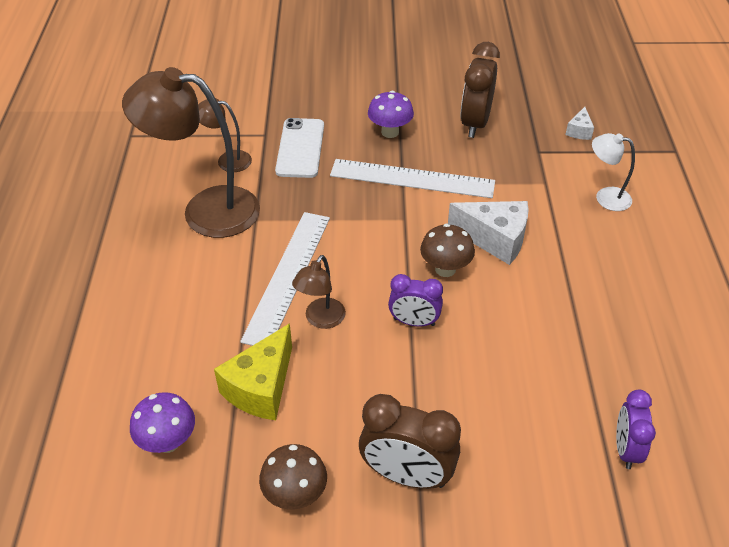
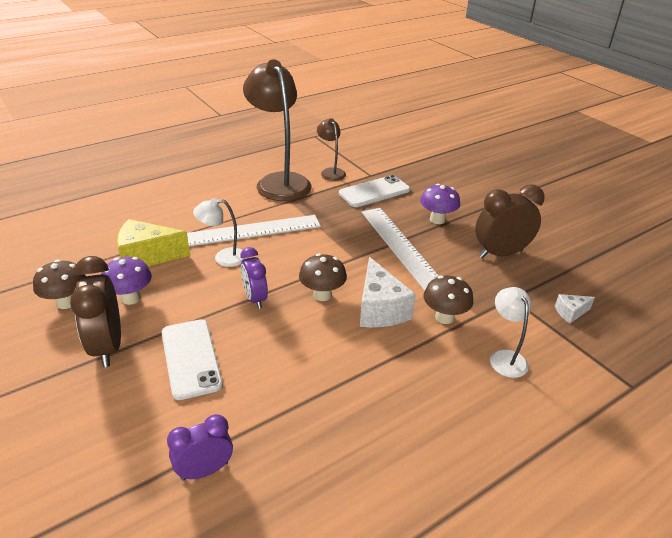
camera: 55 degrees right, 10 degrees down
purple mushroom [130,392,195,453] -> purple mushroom moved to [101,257,152,305]
brown lamp [292,255,346,329] -> white lamp [193,198,246,267]
none -> white phone [162,319,223,400]
none -> brown mushroom [424,275,473,324]

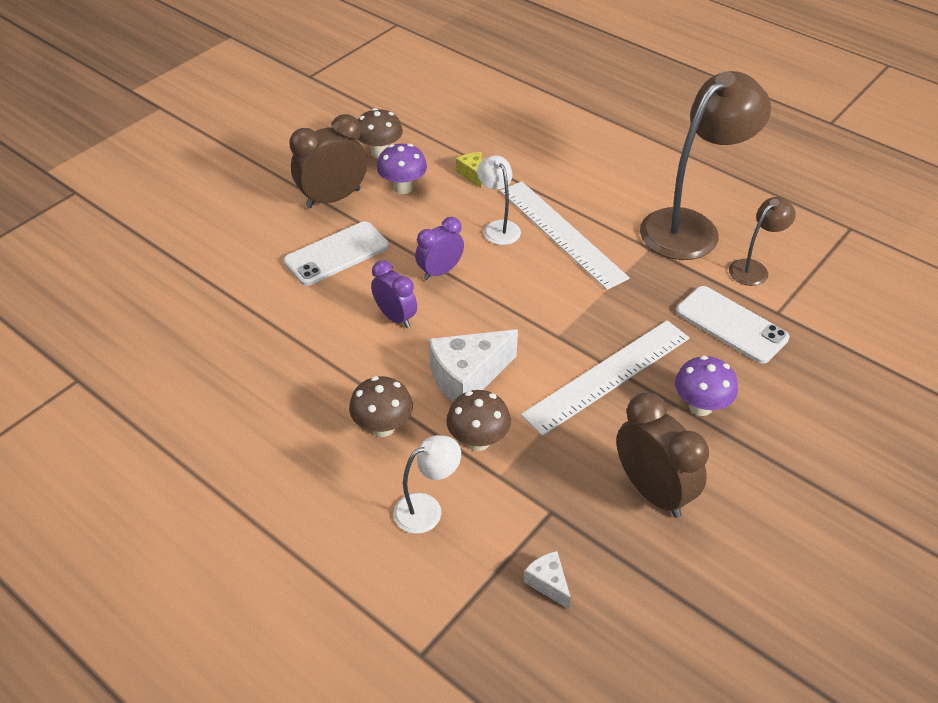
camera: 75 degrees right, 10 degrees up
yellow cheese [117,219,190,266] -> yellow cheese [456,152,482,188], size x0.50
purple clock [167,414,233,481] -> purple clock moved to [371,260,417,328]
brown mushroom [299,253,347,301] -> brown mushroom moved to [349,376,413,437]

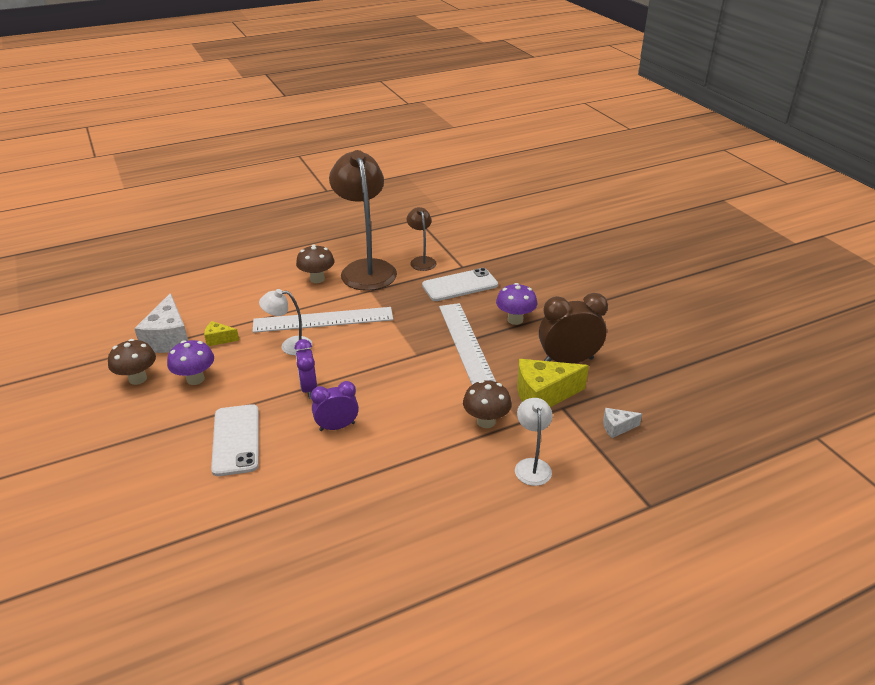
camera: 65 degrees left, 10 degrees down
brown clock [289,114,367,208] -> none
brown mushroom [349,376,413,437] -> brown mushroom moved to [296,244,335,283]
white cheese [429,329,518,403] -> white cheese moved to [134,293,188,353]
none -> yellow cheese [517,359,589,407]

